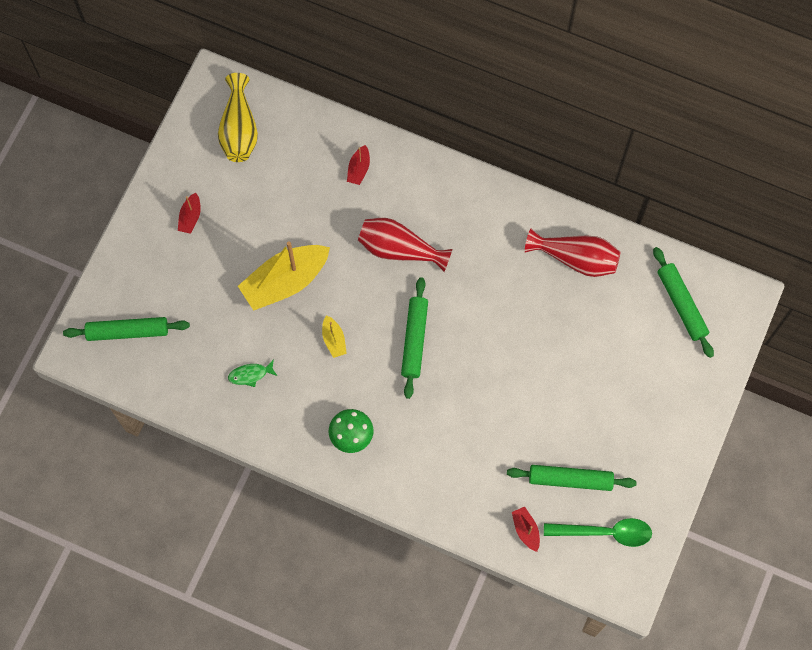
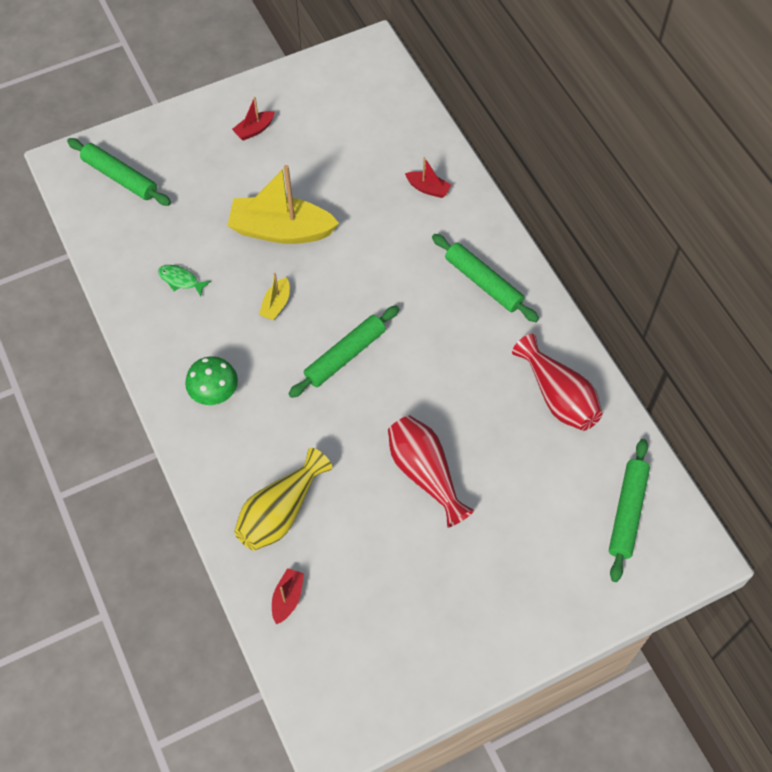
camera: 40 degrees right, 10 degrees down
yellow vase [218,73,258,162] -> yellow vase moved to [234,448,332,551]
red boat [347,145,370,185] -> red boat turned 120 degrees counterclockwise [405,157,451,198]
red vase [358,218,452,272] -> red vase moved to [388,416,474,528]
green rolling pin [507,465,637,491] -> green rolling pin moved to [432,234,539,322]
green spoon [544,518,652,547] -> none

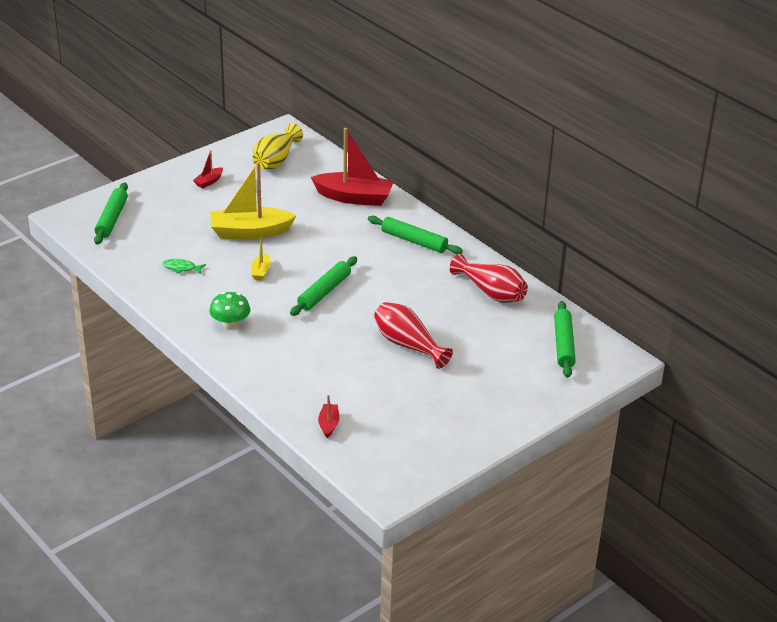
camera: 15 degrees left, 25 degrees down
green rolling pin [67,138,171,206] -> green rolling pin turned 75 degrees clockwise [94,182,128,245]
yellow vase [234,448,332,551] -> yellow vase moved to [253,123,303,169]
red boat [405,157,451,198] -> red boat [311,128,394,206], size x2.22

